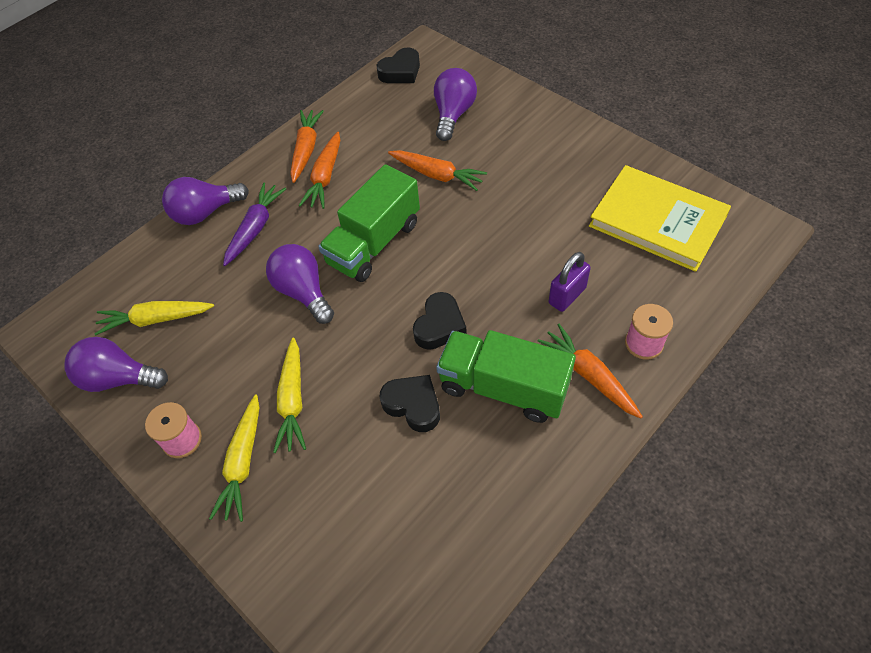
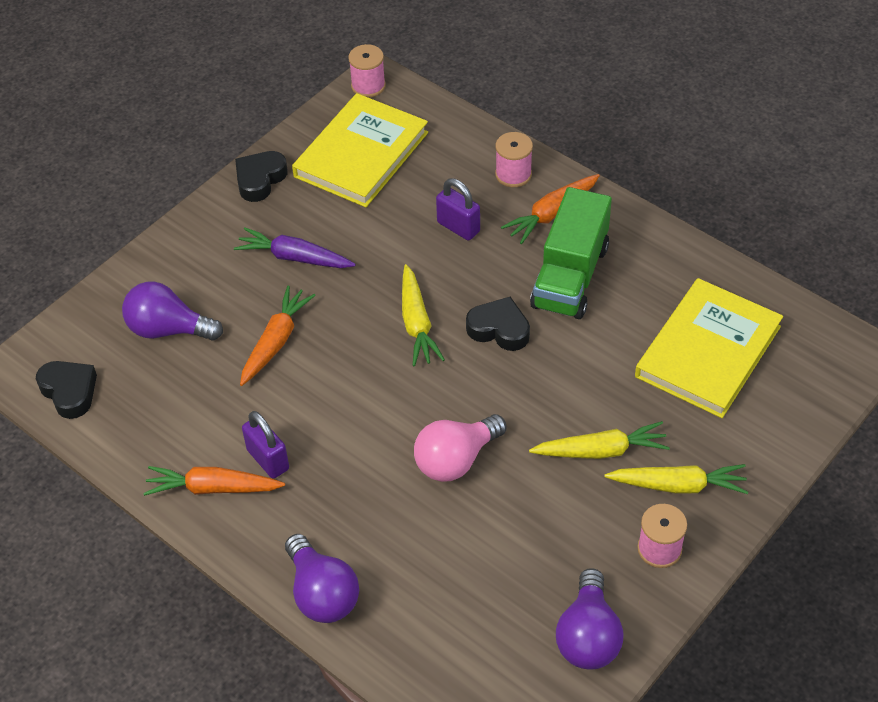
camera: 95 degrees left, 5 degrees down
yellow carrot [94,301,214,335] -> yellow carrot moved to [402,264,445,366]
purple carrot [223,183,286,266] -> purple carrot moved to [234,227,356,268]
purple light bulb [266,244,334,324] -> pink light bulb [414,414,507,482]
orange carrot [299,132,340,209] -> purple padlock [242,411,289,479]
green truck [318,164,420,282] -> none
black heart [380,375,440,432] -> black heart moved to [235,151,288,202]
none -> pink spool [348,44,386,98]
none -> yellow book [635,278,783,418]

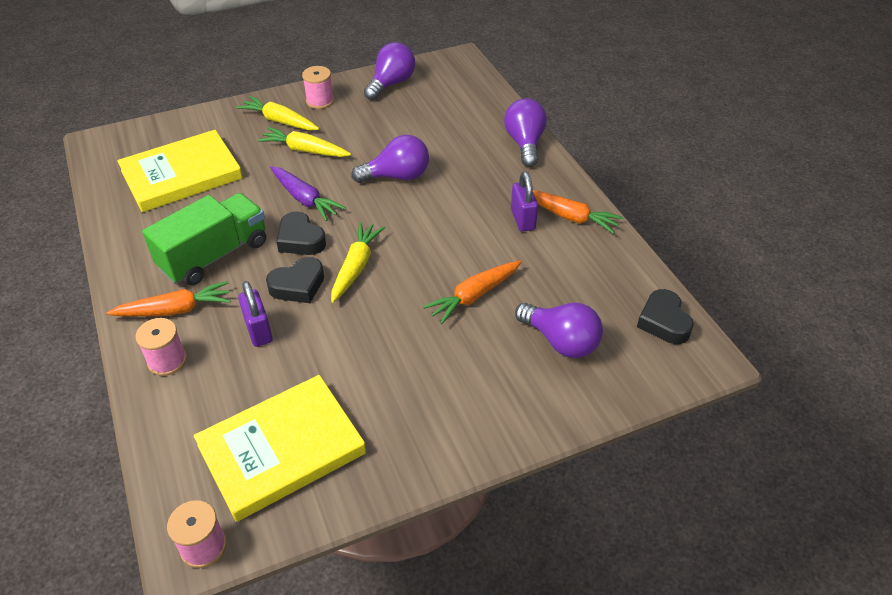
camera: 155 degrees left, 5 degrees down
purple carrot [234,227,356,268] -> purple carrot moved to [270,166,346,221]
black heart [235,151,288,202] -> black heart moved to [266,257,324,303]
pink light bulb [414,414,507,482] -> purple light bulb [351,135,429,183]

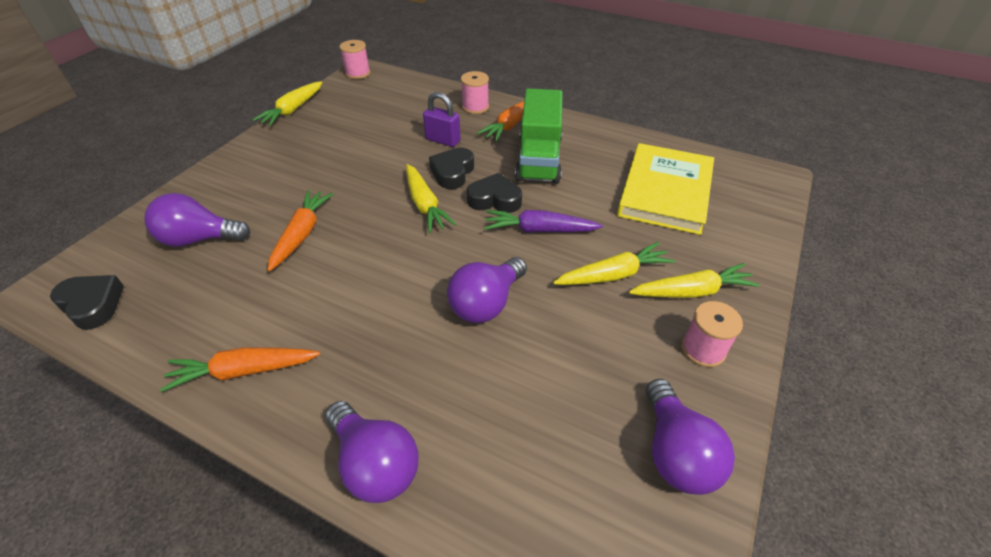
camera: 140 degrees right, 0 degrees up
yellow book [193,375,366,522] -> none
purple padlock [511,171,538,232] -> none
none -> yellow carrot [253,81,322,126]

